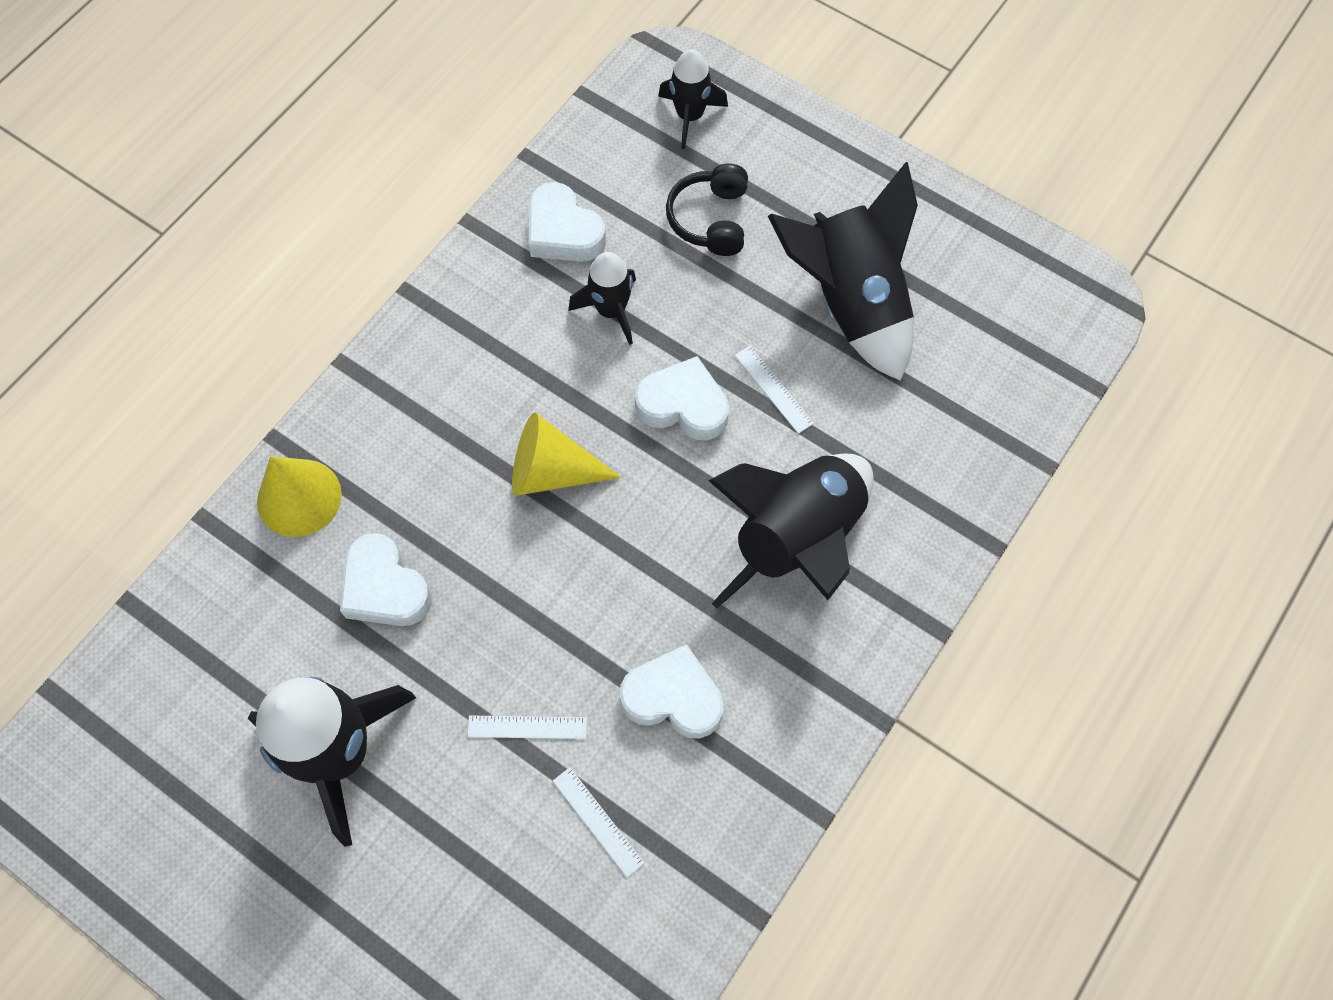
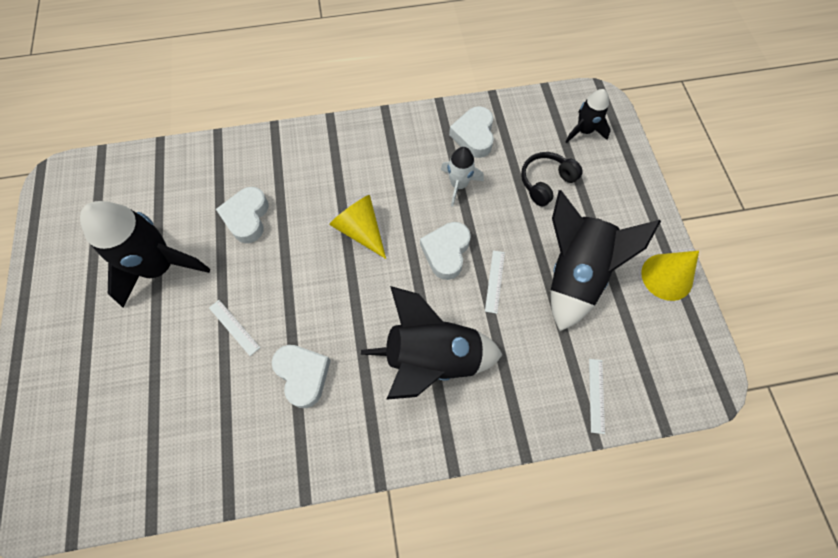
camera: 45 degrees right, 0 degrees up
yellow cone [257,456,342,537] -> yellow cone moved to [641,251,699,301]
white ruler [553,767,645,878] -> white ruler moved to [589,359,605,434]
black rocket [569,252,636,345] -> white rocket [441,147,484,207]
white heart [635,356,729,441] -> white heart turned 135 degrees counterclockwise [420,222,471,280]

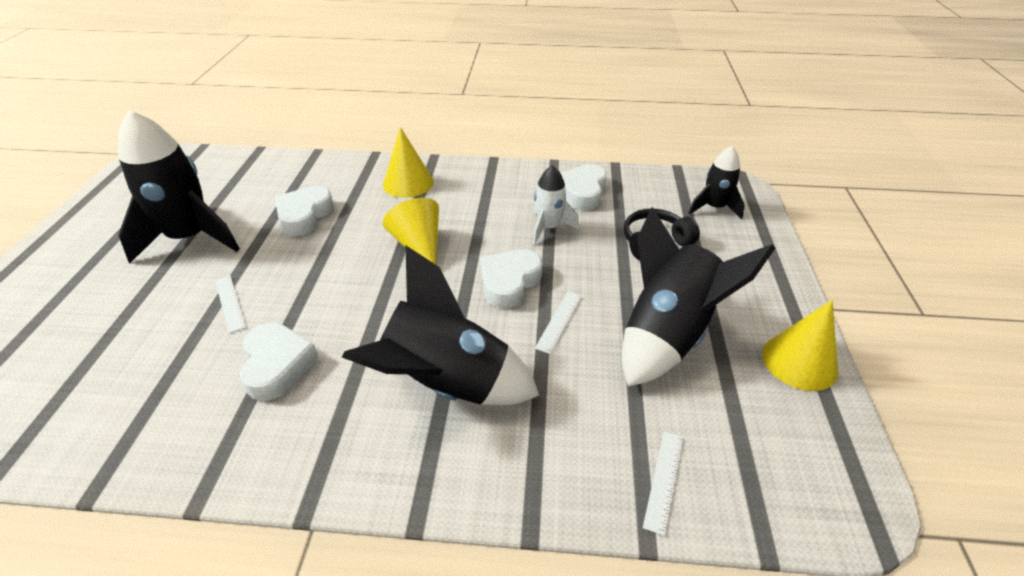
camera: 15 degrees right, 25 degrees down
none -> yellow cone [383,127,434,198]

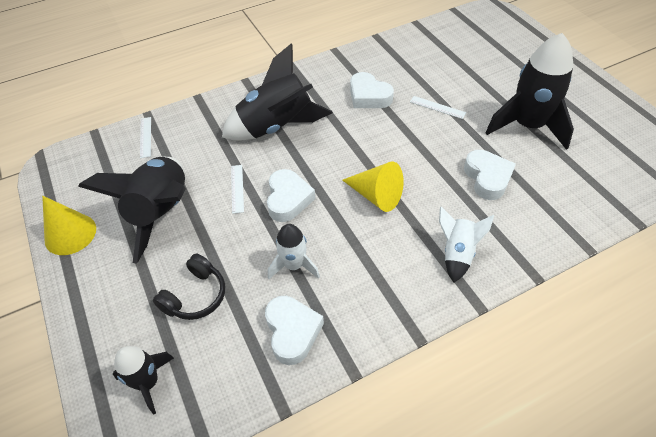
camera: 150 degrees right, 10 degrees up
yellow cone [383,127,434,198] -> white rocket [439,207,494,283]

